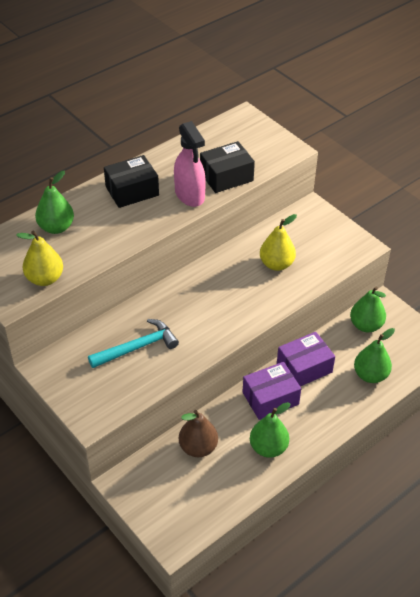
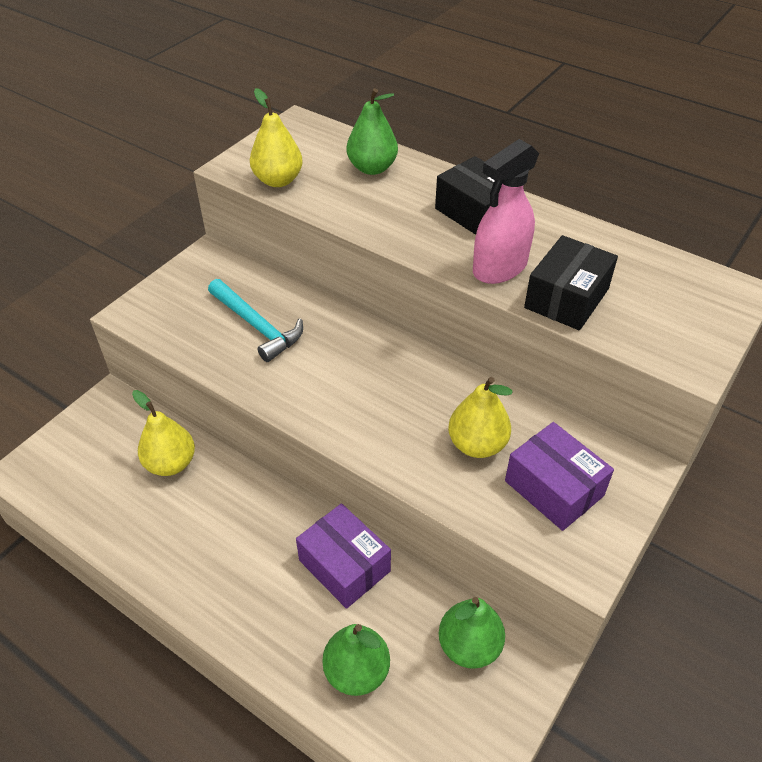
camera: 75 degrees right, 0 degrees up
brown pear [179,410,218,457] -> yellow pear [132,390,195,476]
black box [200,141,255,193] -> black box turned 75 degrees clockwise [524,235,618,330]
purple box [243,362,301,420] -> purple box moved to [505,422,614,531]
green pear [250,402,291,458] -> none

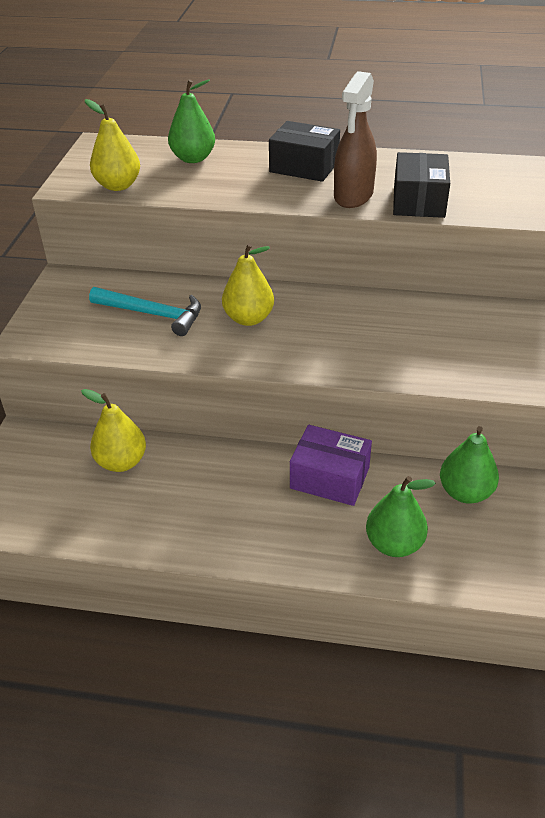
camera: 25 degrees left, 5 degrees down
yellow pear [448,377,513,458] -> yellow pear moved to [222,243,274,326]
pink spray bottle [473,139,539,284] -> brown spray bottle [334,71,377,208]
purple box [505,422,614,531] -> none

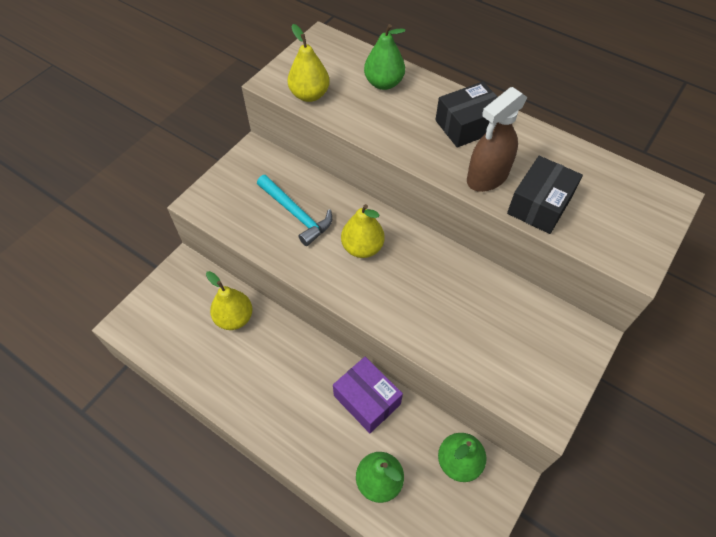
camera: 25 degrees right, 15 degrees up
black box [269,121,340,182] -> black box turned 75 degrees counterclockwise [436,81,497,148]

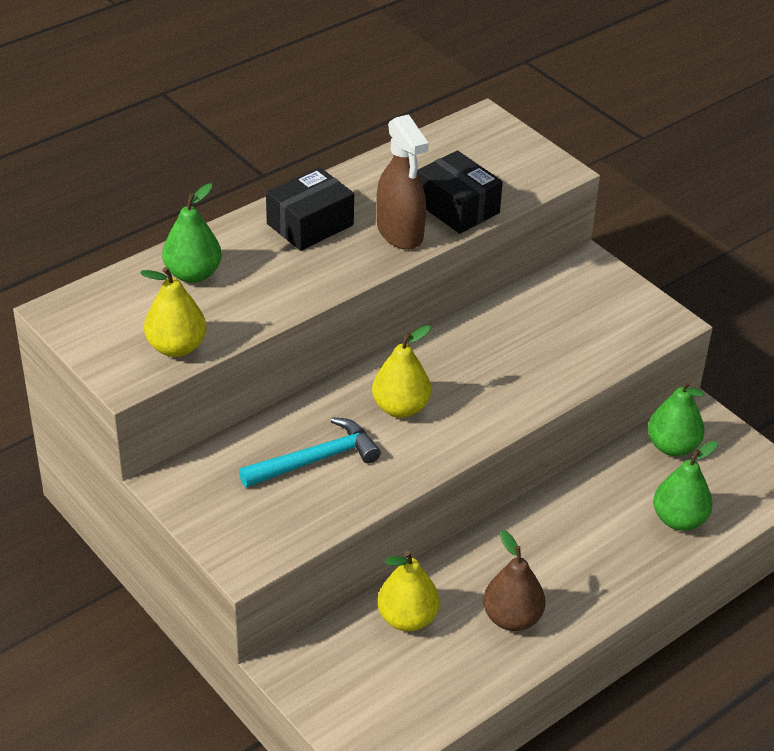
camera: 75 degrees left, 15 degrees down
purple box [333,357,403,433] -> none
black box [436,81,497,148] -> black box turned 60 degrees clockwise [266,167,354,251]
none -> brown pear [483,530,546,631]

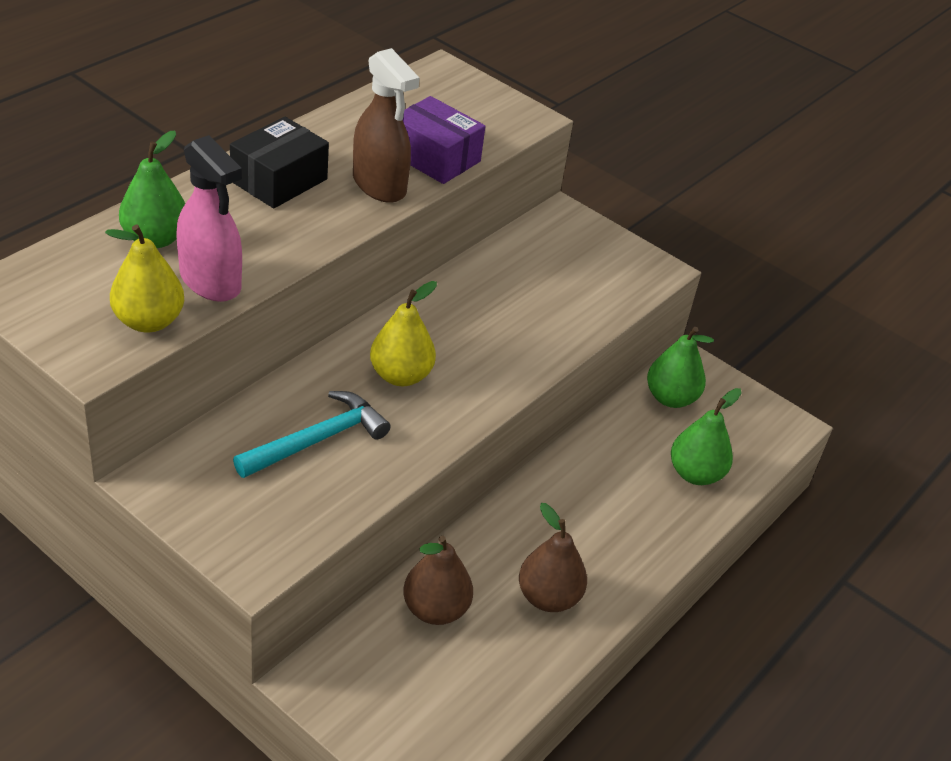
camera: 15 degrees left, 0 degrees up
yellow pear [377,551,440,631] -> brown pear [403,535,473,625]
black box [417,150,503,234] -> purple box [403,96,485,184]
none -> pink spray bottle [177,135,242,302]

